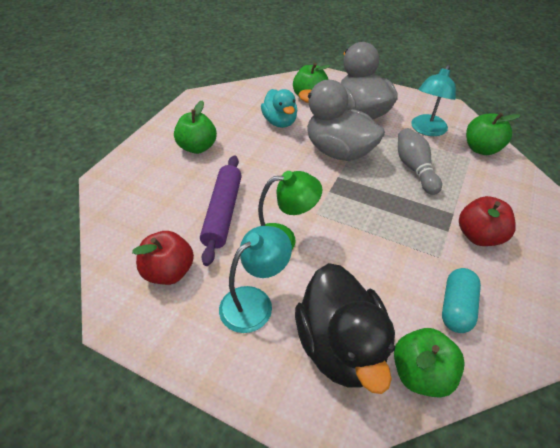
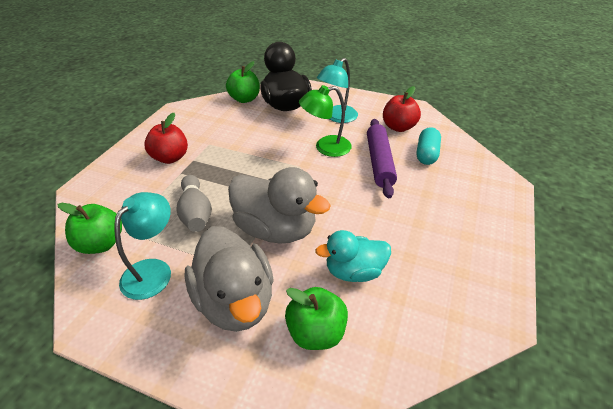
camera: 175 degrees right, 5 degrees down
green apple [174,100,217,154] -> none
turquoise duck [261,89,298,128] -> turquoise duck turned 75 degrees counterclockwise [315,230,391,282]
turquoise capsule [442,268,481,333] -> turquoise capsule moved to [417,127,441,165]

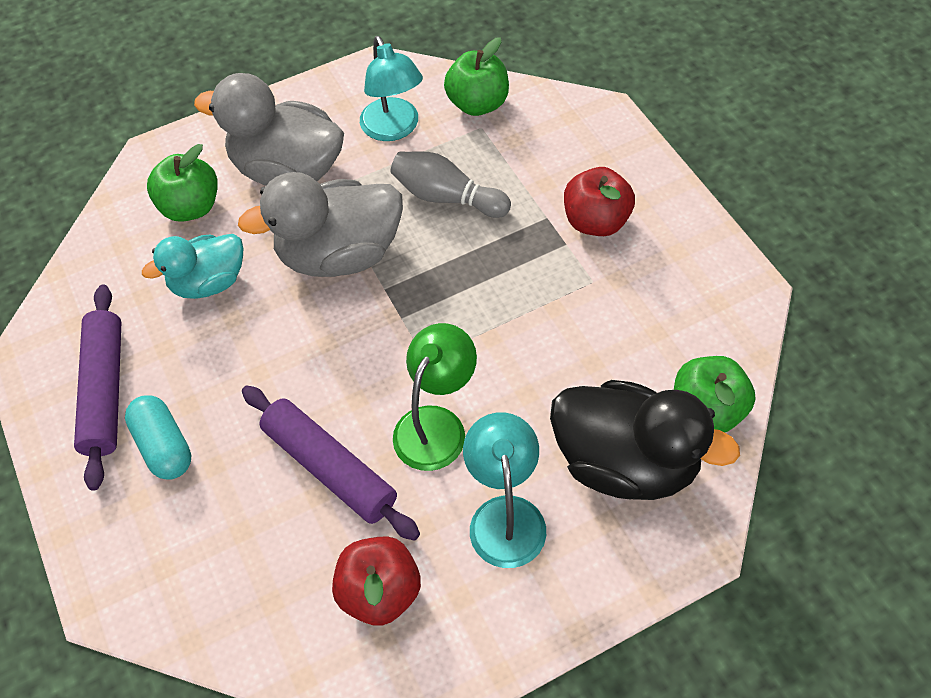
camera: 135 degrees right, 15 degrees up
turquoise duck [315,230,391,282] -> turquoise duck turned 150 degrees counterclockwise [142,234,243,299]
turquoise capsule [417,127,441,165] -> turquoise capsule moved to [125,395,191,480]
none -> purple rolling pin [74,285,122,491]

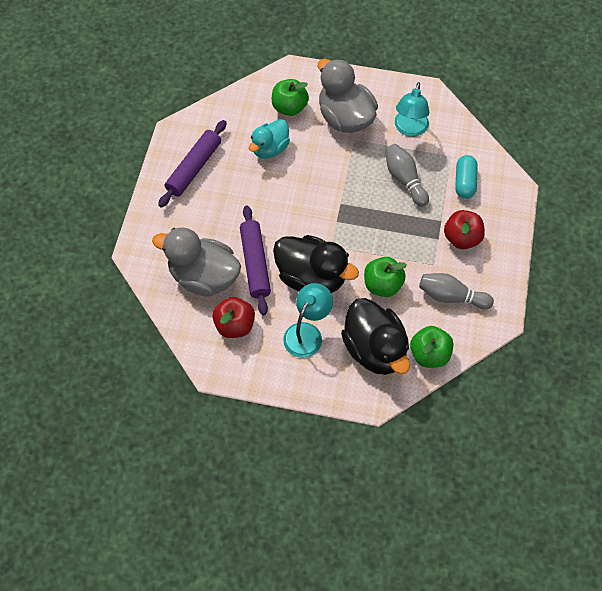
camera: 35 degrees right, 5 degrees up
turquoise capsule [125,395,191,480] -> turquoise capsule moved to [455,155,478,199]
turquoise duck [142,234,243,299] -> turquoise duck turned 60 degrees counterclockwise [249,119,290,159]
grey duck [238,172,403,277] -> grey duck moved to [152,227,241,297]
green lamp [393,323,477,471] -> black duck [273,235,359,293]
green apple [444,37,509,116] -> green apple moved to [364,257,407,297]
none -> grey bowling pin [419,273,494,310]

